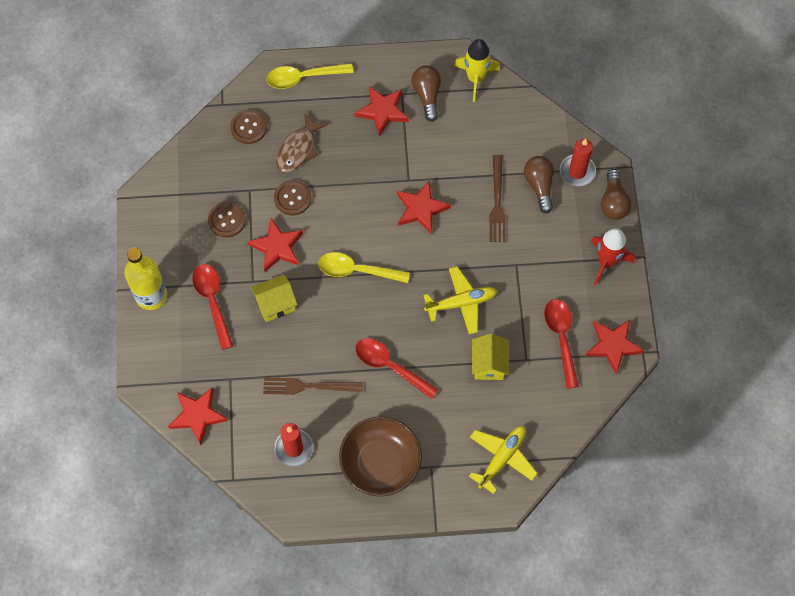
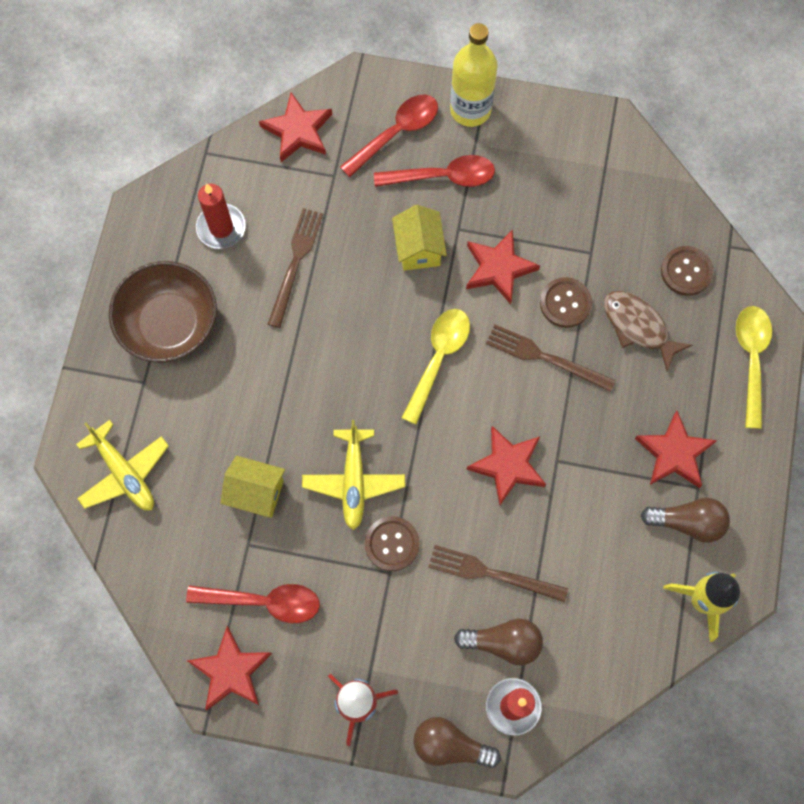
camera: 105 degrees right, 5 degrees up
brown button [208,202,246,238] -> brown button moved to [365,516,419,571]
red spoon [355,338,439,399] -> red spoon moved to [340,94,438,177]
none -> brown fork [486,325,615,392]

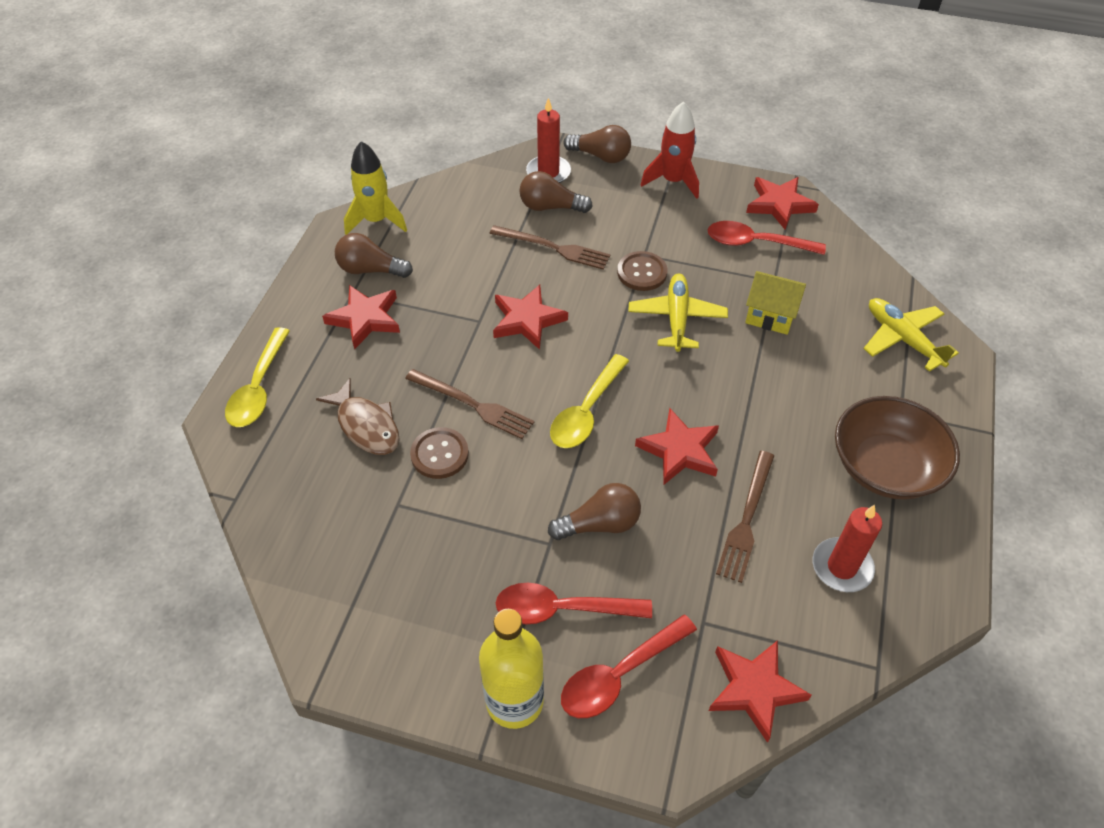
camera: 175 degrees left, 20 degrees down
yellow house [392,205,447,271] -> brown light bulb [548,483,641,540]
red star [466,230,540,304] -> red star moved to [635,408,719,485]
brown button [661,246,713,296] -> none

